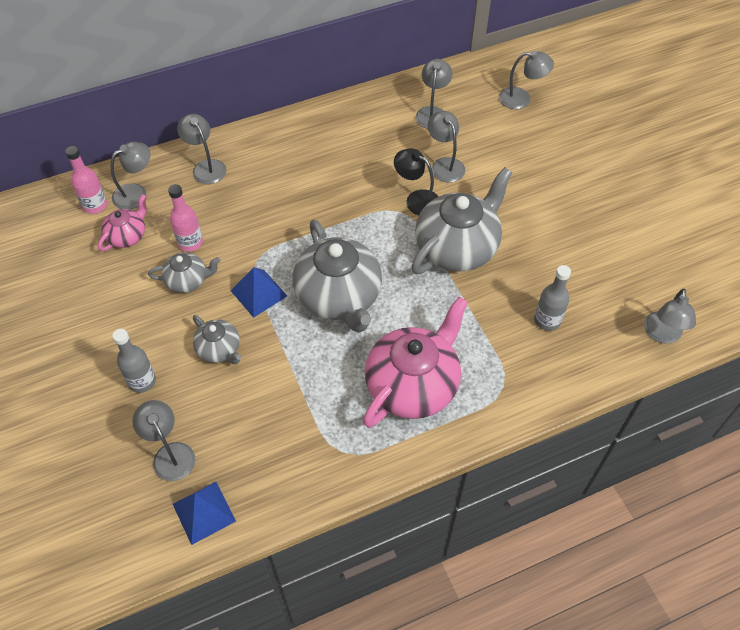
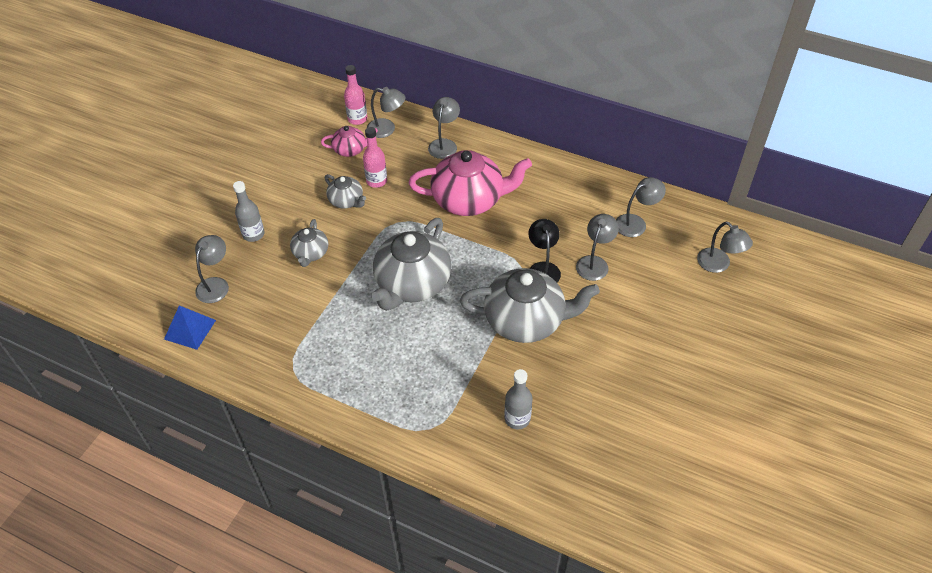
camera: 50 degrees right, 5 degrees down
blue pyramid [231,267,287,318] -> none
pink teapot [363,297,468,428] -> pink teapot moved to [409,150,532,216]
grey lamp [644,289,696,344] -> none

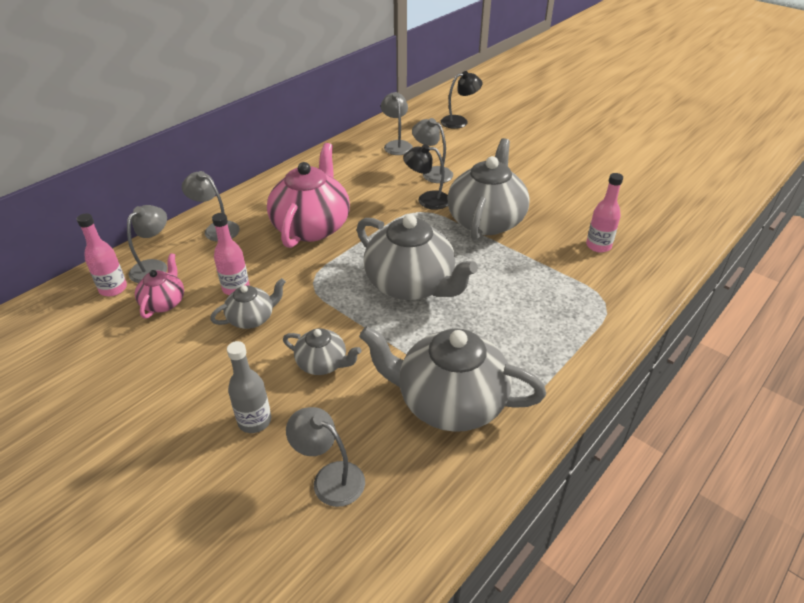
camera: 75 degrees left, 10 degrees down
blue pyramid [164,305,216,350] -> none
grey bottle [504,369,532,429] -> pink bottle [586,173,623,253]
grey lamp [697,222,753,273] -> black lamp [441,71,483,129]
none -> grey teapot [359,326,546,432]

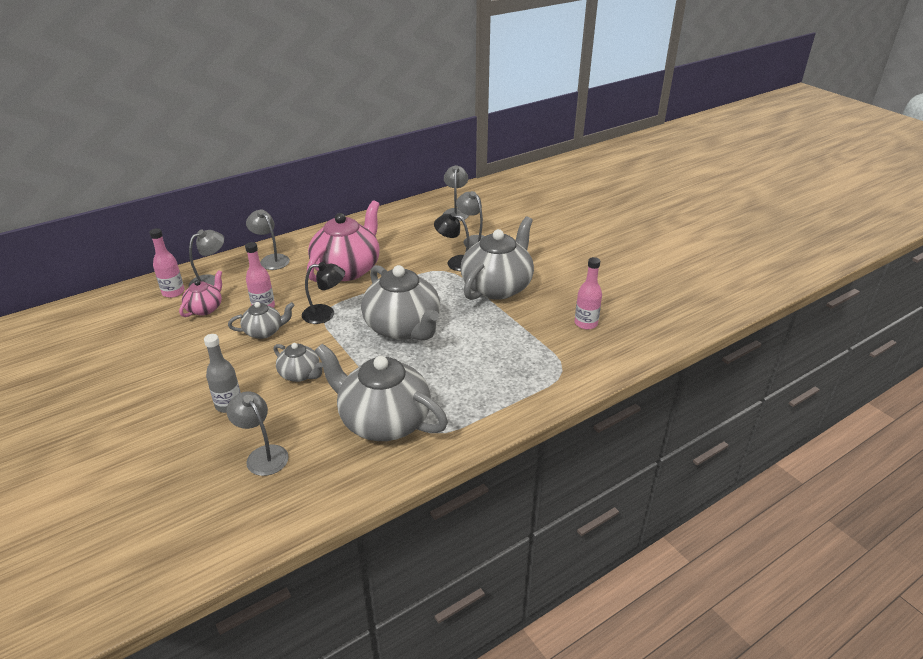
camera: 15 degrees right, 5 degrees down
black lamp [441,71,483,129] -> black lamp moved to [302,262,345,324]

